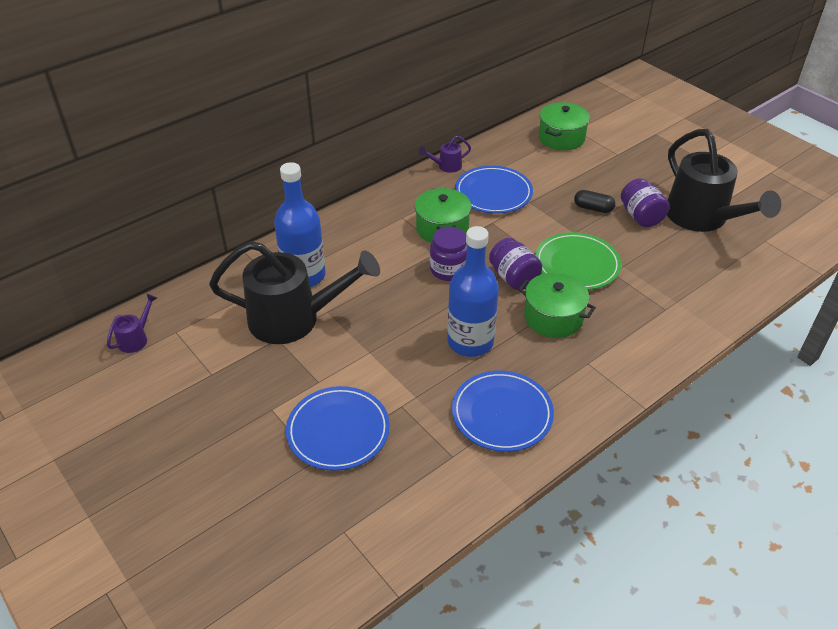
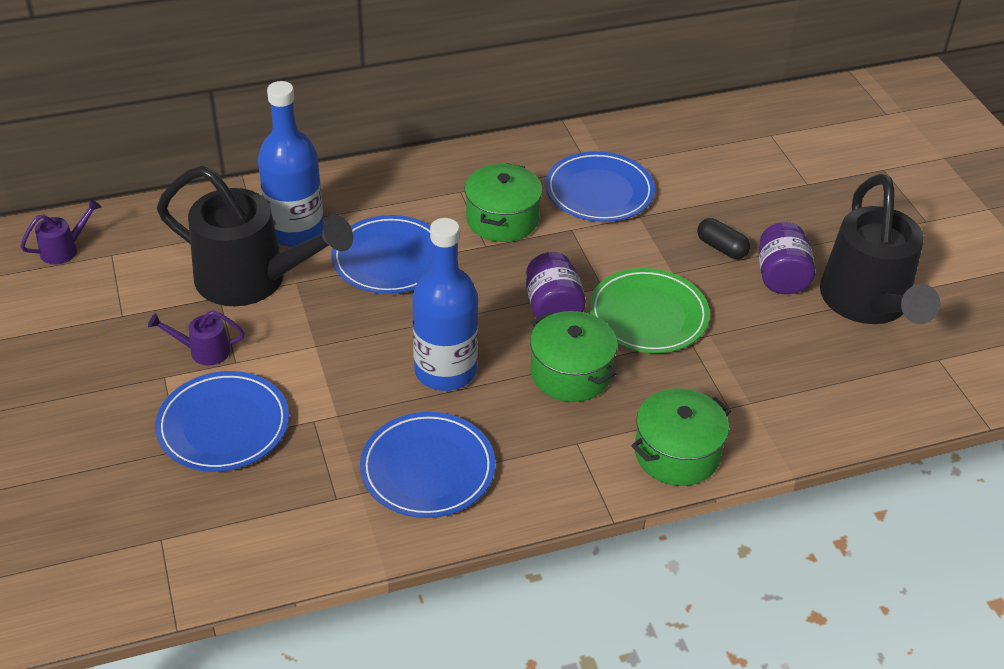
camera: 20 degrees right, 0 degrees up
purple watering can [419,136,471,173] -> purple watering can moved to [148,311,245,365]
purple jar [430,227,467,281] -> none
green pot [539,102,590,150] -> green pot moved to [631,388,731,486]
none -> blue plate [331,215,433,294]

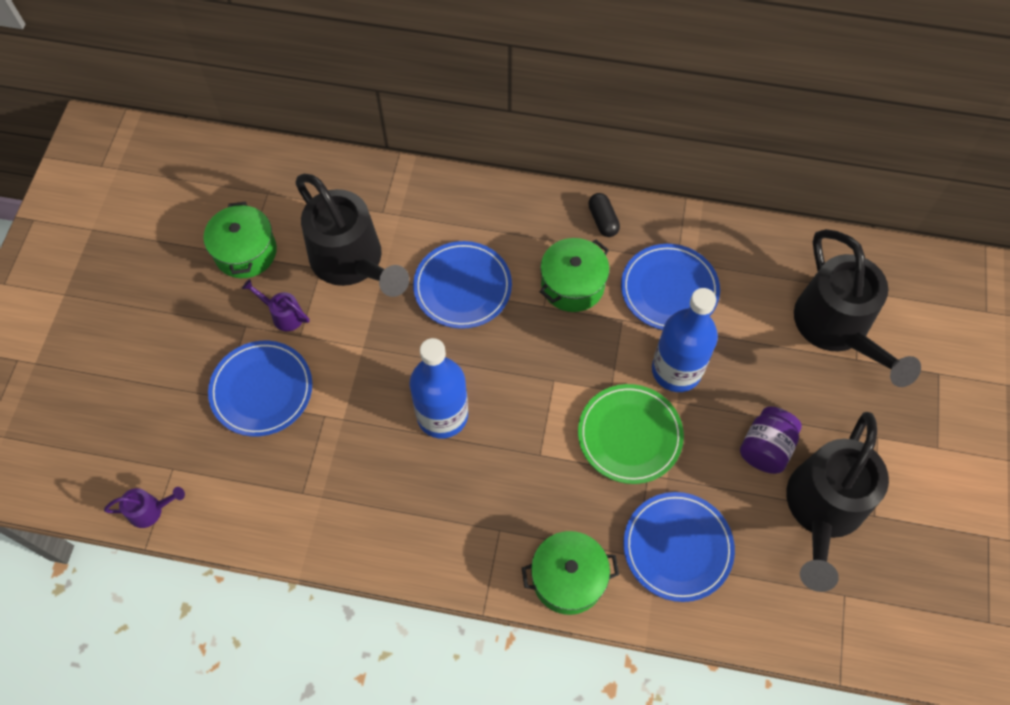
camera: 30 degrees right, 20 degrees up
purple watering can [20,199,101,265] -> purple watering can moved to [104,487,185,528]
blue bottle [258,81,324,247] -> blue bottle moved to [652,288,718,392]
blue plate [360,412,495,518] -> blue plate moved to [624,492,735,602]
purple jar [526,252,586,319] -> none
green pot [530,311,618,402] -> green pot moved to [204,202,277,278]
black capsule [697,218,750,259] -> black capsule moved to [588,193,620,237]
none -> black watering can [794,229,921,387]

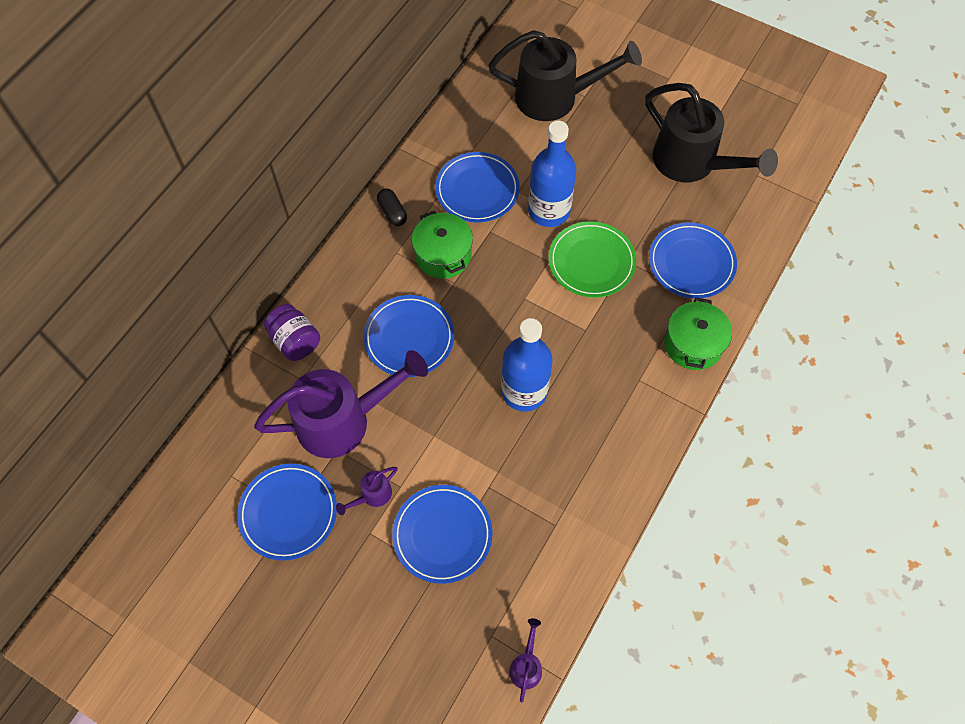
camera: 70 degrees left, 0 degrees up
green pot [204,202,277,278] -> blue plate [237,464,337,561]
black watering can [295,174,409,297] -> purple watering can [254,350,428,458]
black capsule [588,193,620,237] -> black capsule turned 60 degrees clockwise [377,188,407,226]
purple jar [740,407,802,474] -> purple jar moved to [264,304,320,361]

